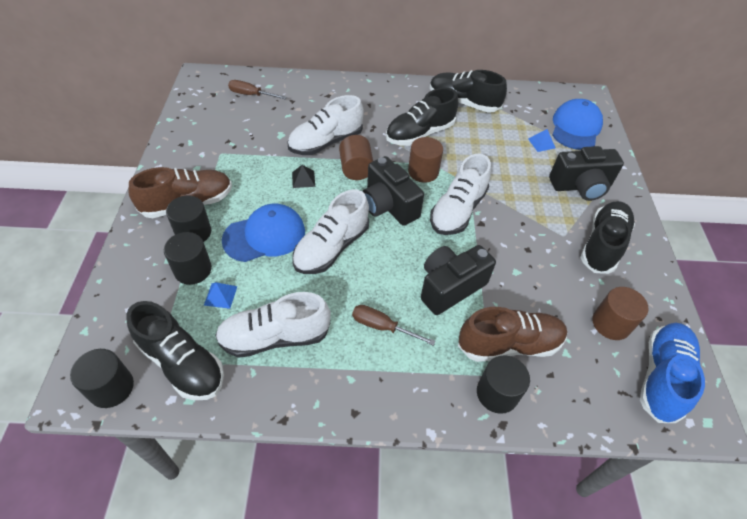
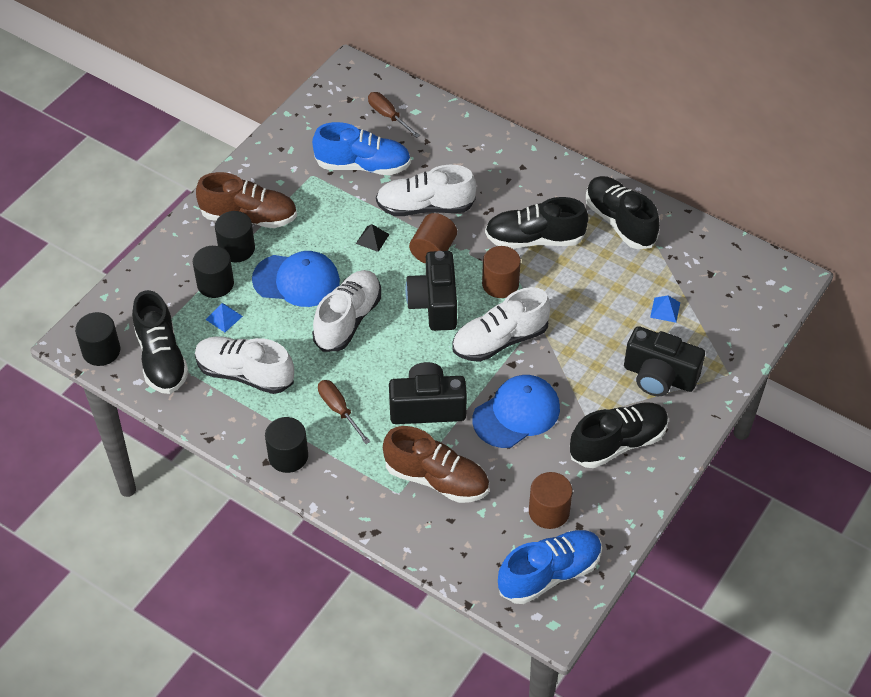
camera: 35 degrees right, 0 degrees up
white shoe [292,189,369,274] -> white shoe turned 135 degrees clockwise [312,270,381,352]
black cylinder [477,356,530,414] -> black cylinder moved to [265,417,308,473]
blue cap [553,99,603,150] -> blue cap moved to [472,375,560,448]
none -> blue shoe [312,122,411,175]

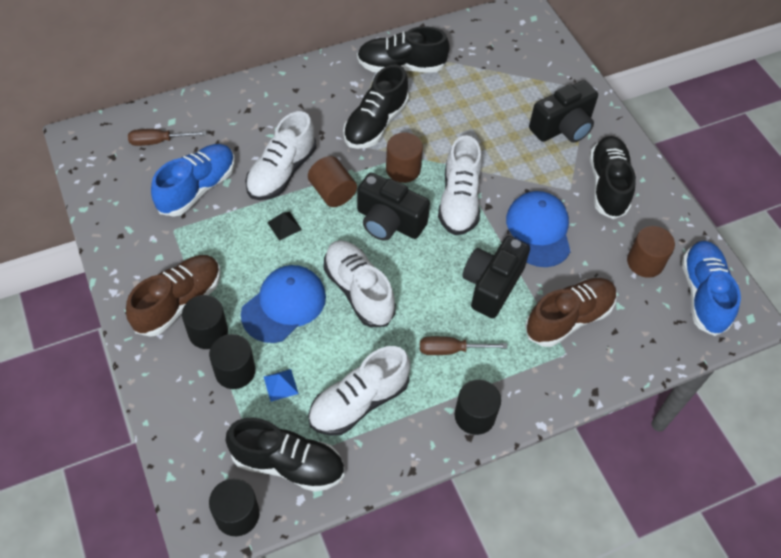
camera: 60 degrees left, 5 degrees up
blue pyramid [650,295,680,323] -> none

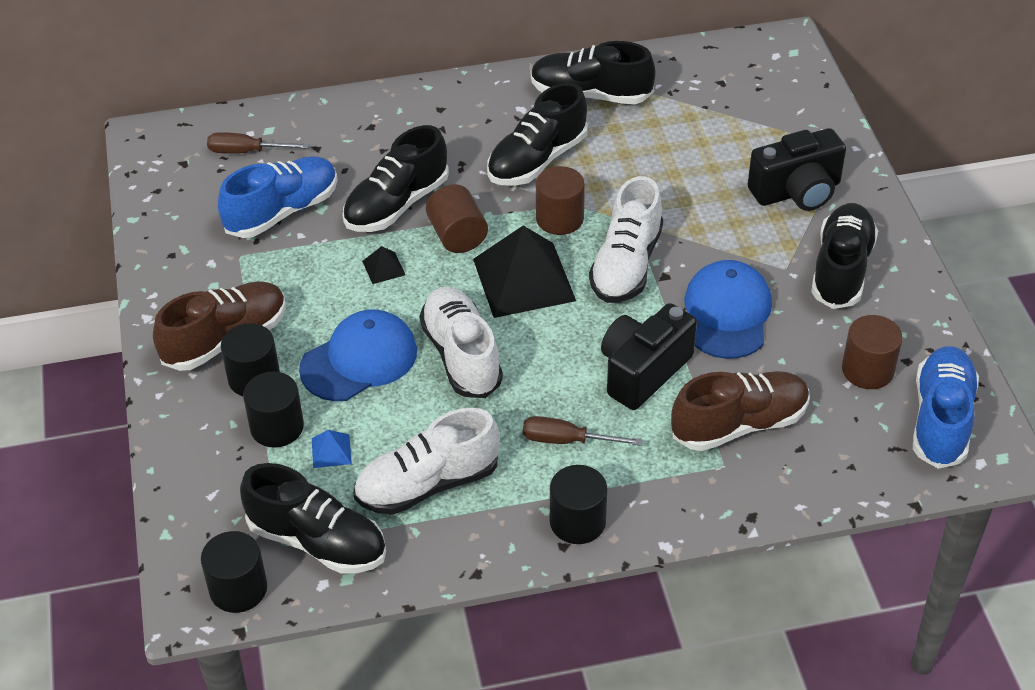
camera: 15 degrees right, 10 degrees down
white shoe [245,111,316,200] -> black shoe [343,125,449,232]
black camera [357,173,430,241] -> black pyramid [473,226,576,318]

